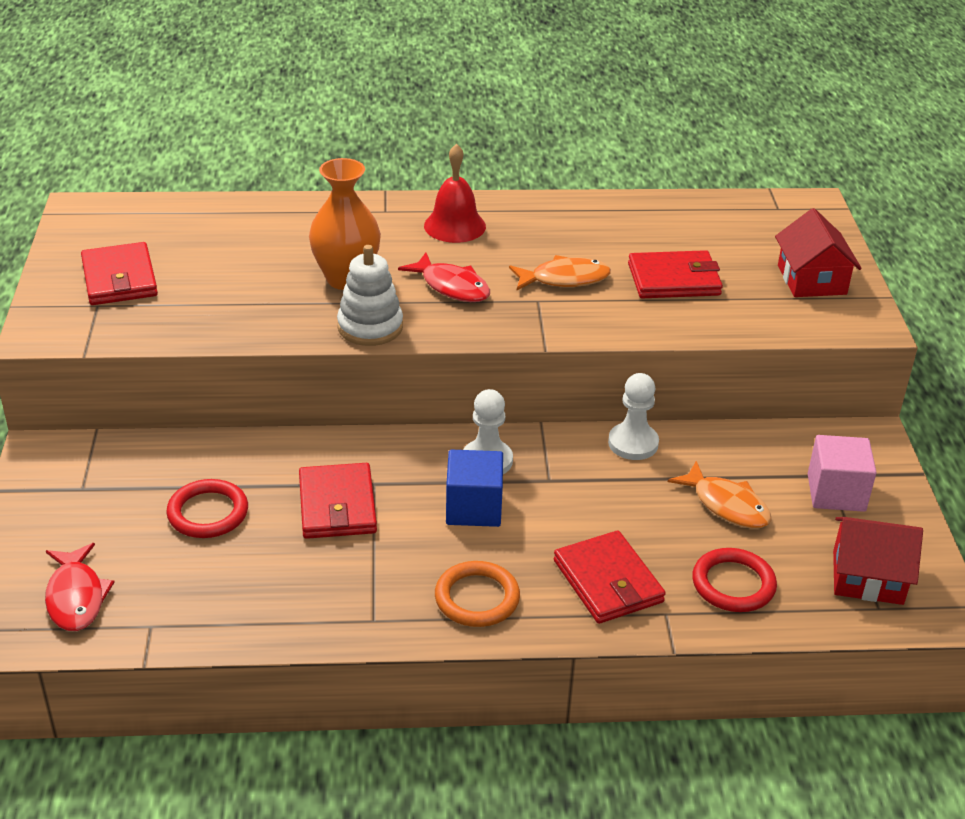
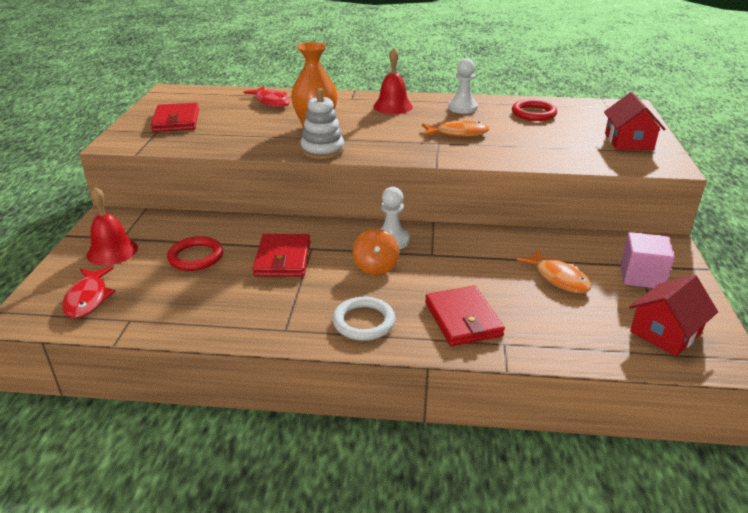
camera: 10 degrees right, 5 degrees down
red fish [398,252,490,302] -> red fish moved to [244,86,290,107]
orange ring [435,561,520,627] -> white ring [332,297,395,341]
blue cube [446,450,503,527] -> orange spinning top [353,229,399,275]
white pawn [608,373,659,460] -> white pawn moved to [448,58,478,114]
red wallet [628,250,723,298] -> none
red ring [692,548,777,612] -> red ring moved to [512,99,557,121]
red house [833,517,923,605] -> red house turned 60 degrees counterclockwise [629,275,718,356]
none -> red bell [86,187,138,265]

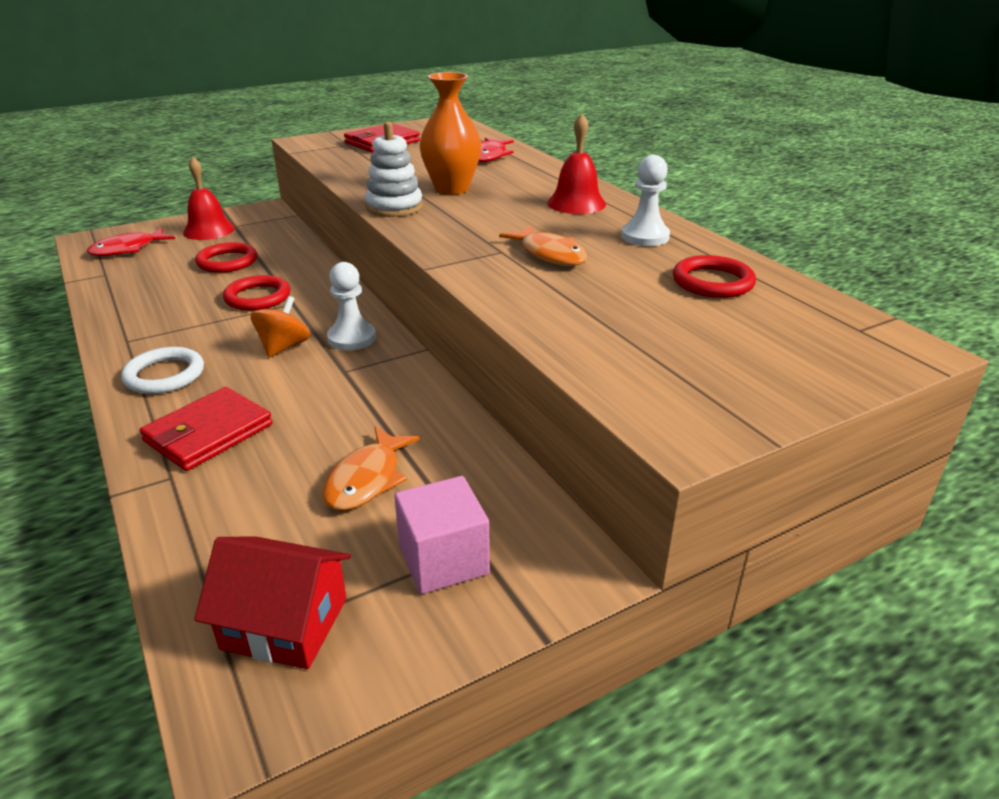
camera: 55 degrees right, 0 degrees up
red wallet [252,234,311,277] -> red ring [223,275,290,310]
orange spinning top [353,229,399,275] -> orange spinning top turned 150 degrees clockwise [250,296,310,357]
red house [604,92,666,150] -> none

